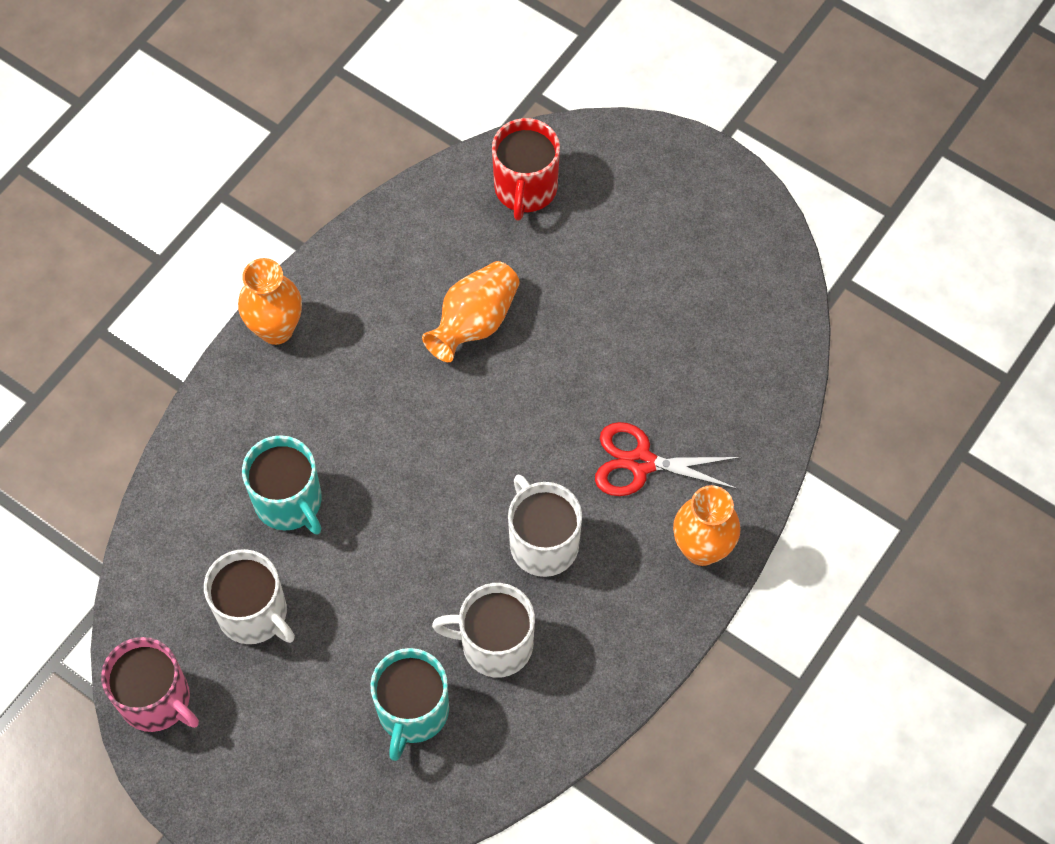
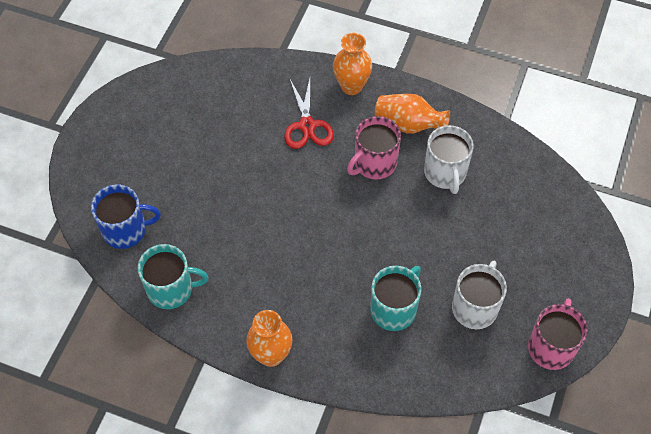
camera: 105 degrees left, 5 degrees down
turquoise mug [370,648,449,761] -> turquoise mug moved to [138,244,208,309]
orange vase [422,261,520,362] -> orange vase moved to [375,94,450,134]
red mug [492,118,560,221] -> blue mug [91,185,161,249]
white mug [508,475,582,577] -> pink mug [347,116,401,180]

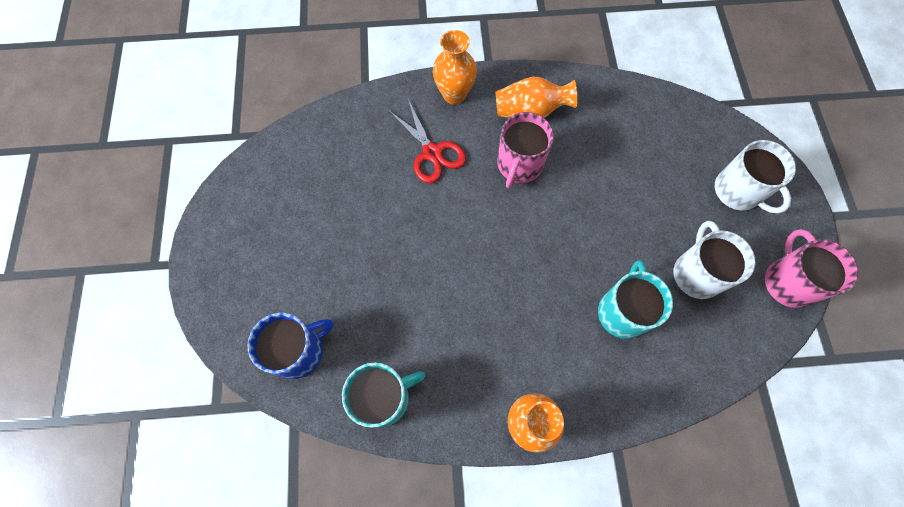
camera: 25 degrees left, 10 degrees up
white mug [424,125,474,194] -> white mug moved to [715,140,796,214]

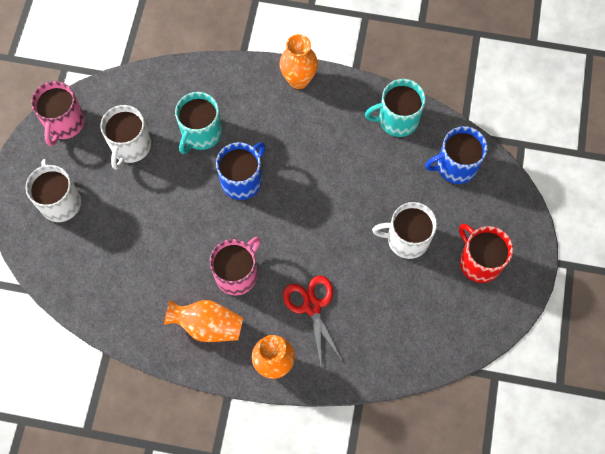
camera: 165 degrees left, 0 degrees up
none -> blue mug [216,142,265,200]
none -> white mug [372,202,437,259]
none -> red mug [459,224,513,283]

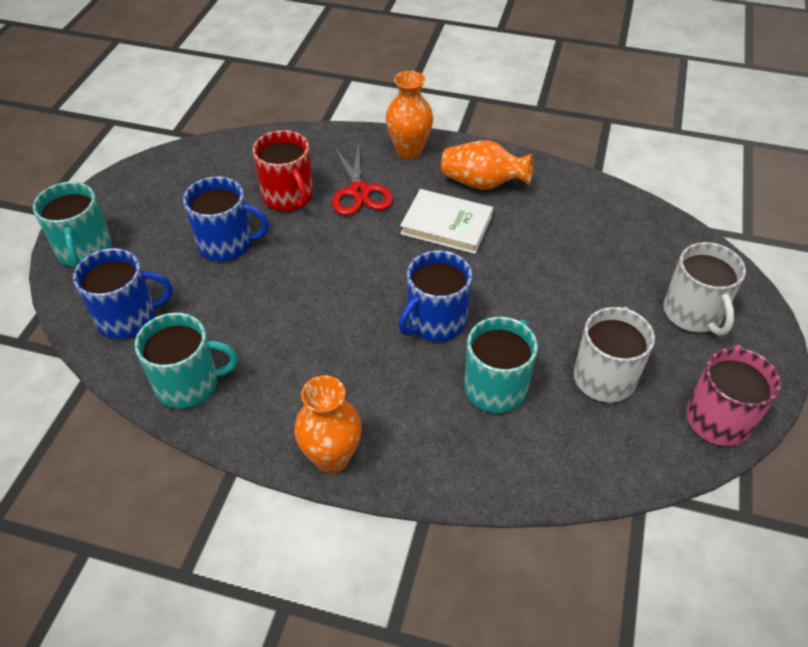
camera: 175 degrees left, 20 degrees down
pink mug [209,237,261,295] -> white book [400,189,493,254]
white mug [372,202,437,259] -> blue mug [183,177,269,261]
red mug [459,224,513,283] -> red mug moved to [252,130,313,211]
none -> turquoise mug [33,182,112,267]

